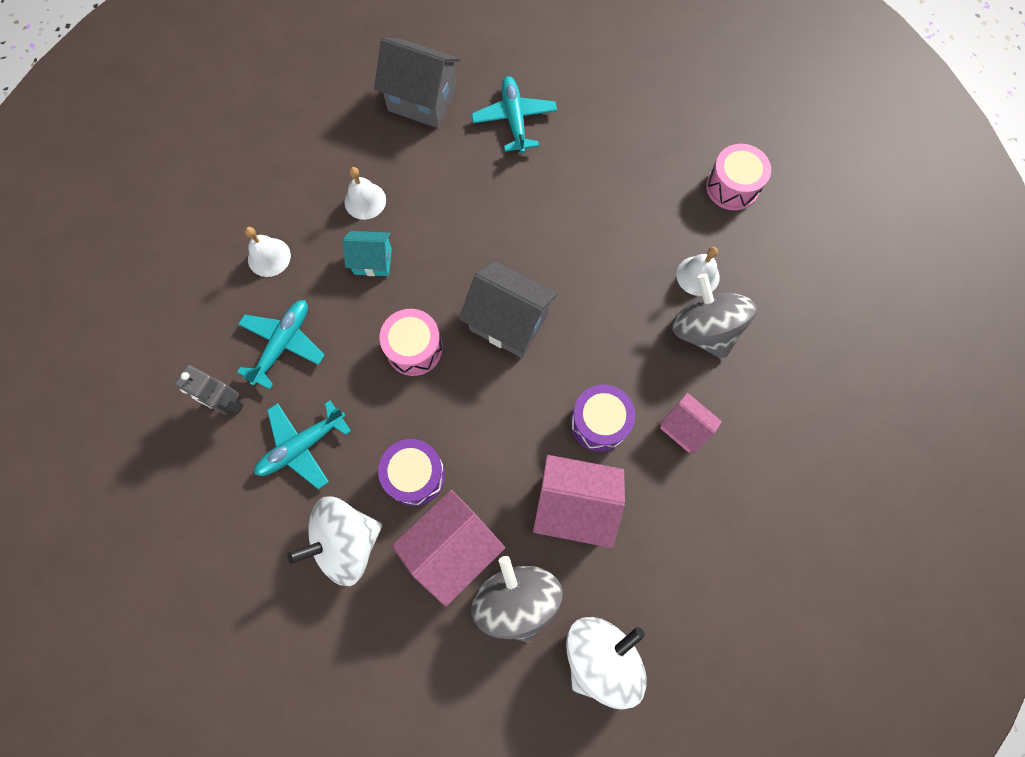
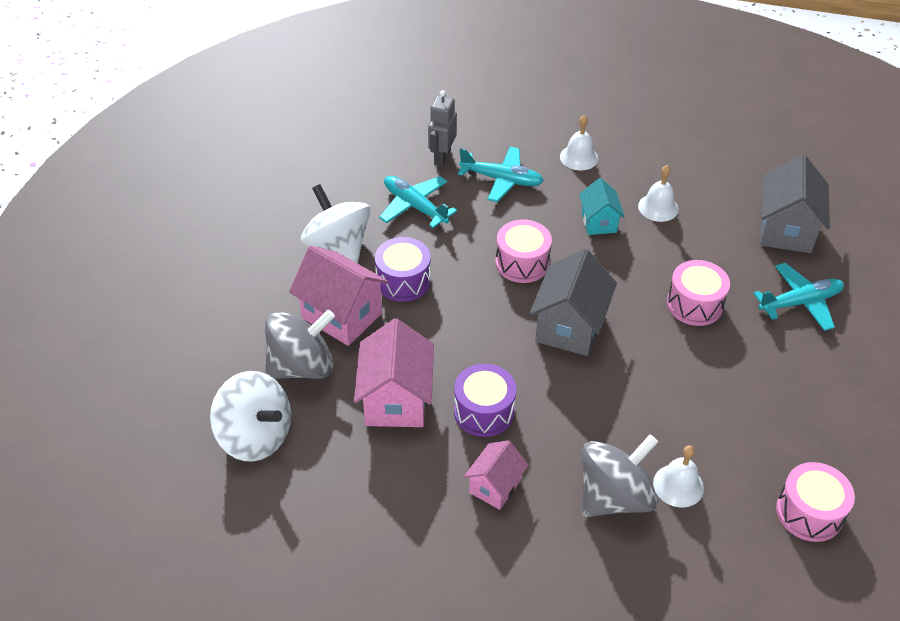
camera: 80 degrees right, 25 degrees down
none -> pink drum [667,260,730,326]

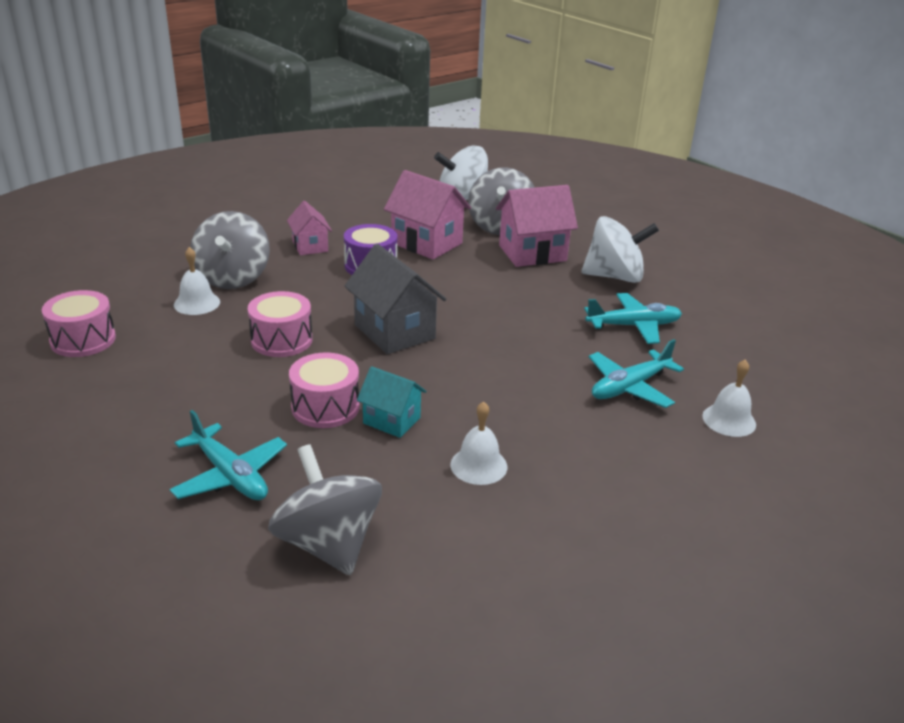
camera: 125 degrees right, 15 degrees down
purple drum [375,237,431,302] -> none
grey robot [428,90,457,167] -> none
pink drum [496,220,552,283] -> pink drum moved to [248,291,313,357]
white bell [560,115,598,170] -> white bell moved to [702,360,756,437]
turquoise house [579,178,625,235] -> turquoise house moved to [357,366,427,438]
turquoise plane [753,263,844,331] -> turquoise plane turned 60 degrees counterclockwise [170,410,287,500]
grey house [760,155,830,253] -> grey spinning top [268,444,382,575]

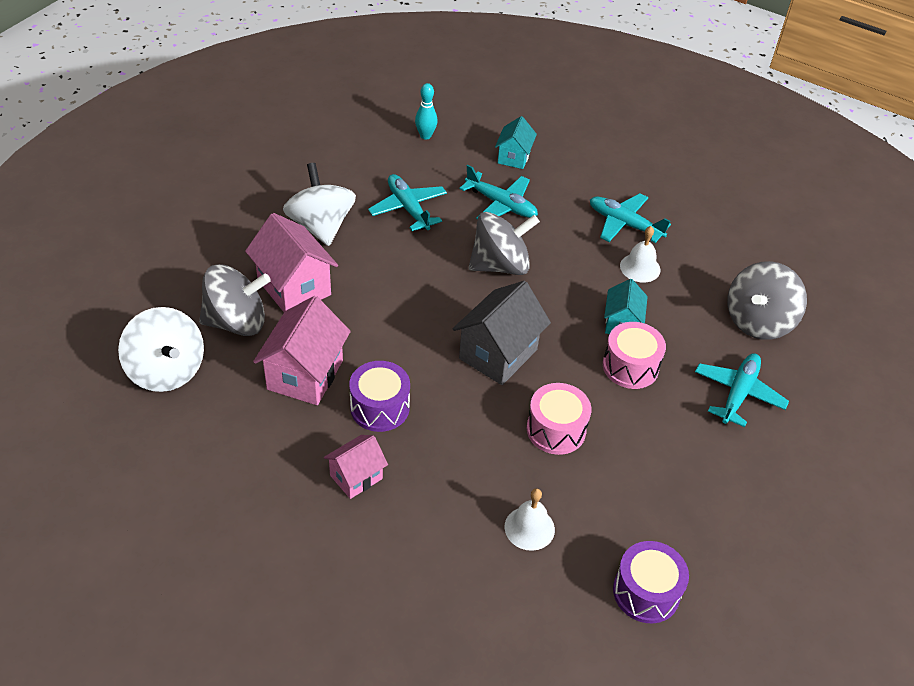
camera: 110 degrees left, 15 degrees up
pink drum [42,290,116,357] -> purple drum [613,541,689,623]
grey spinning top [190,211,270,289] -> grey spinning top moved to [469,212,540,275]
white bell [702,360,756,437] -> turquoise house [495,116,537,169]
none -> turquoise bowling pin [415,83,437,140]
none -> turquoise plane [590,193,671,243]

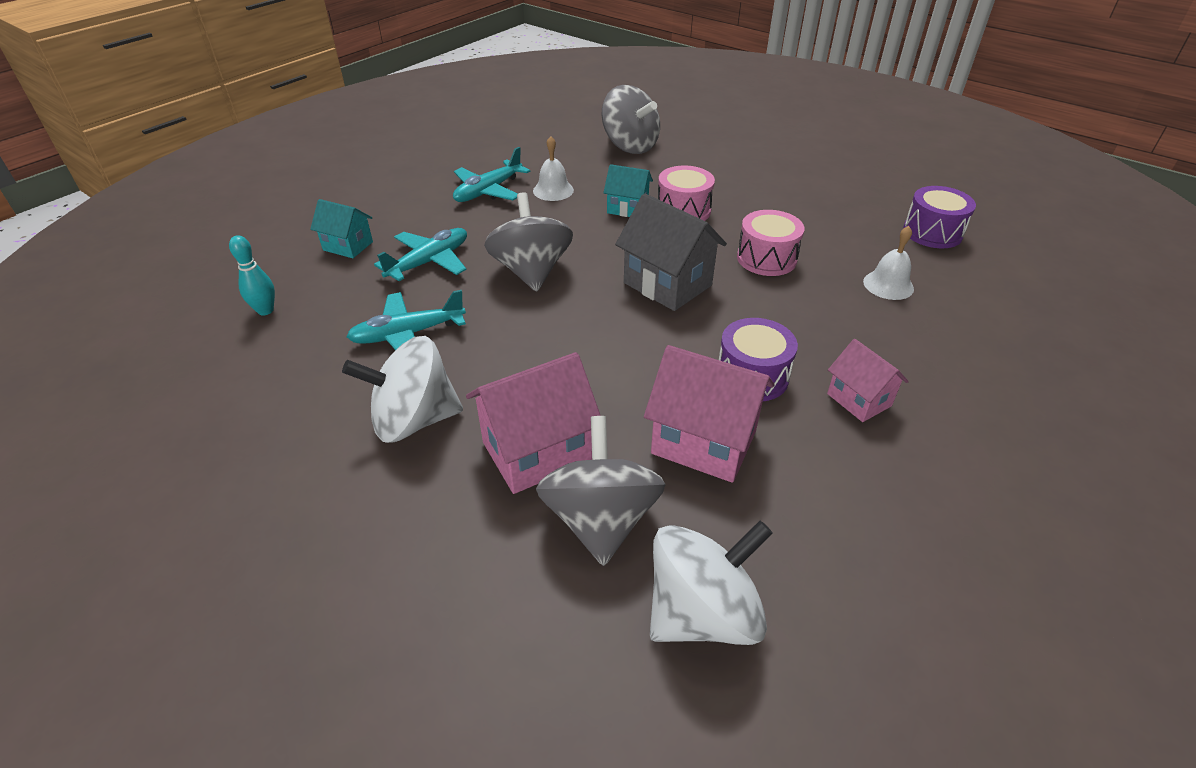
camera: 80 degrees left, 5 degrees down
turquoise plane [695,353,789,427] -> none

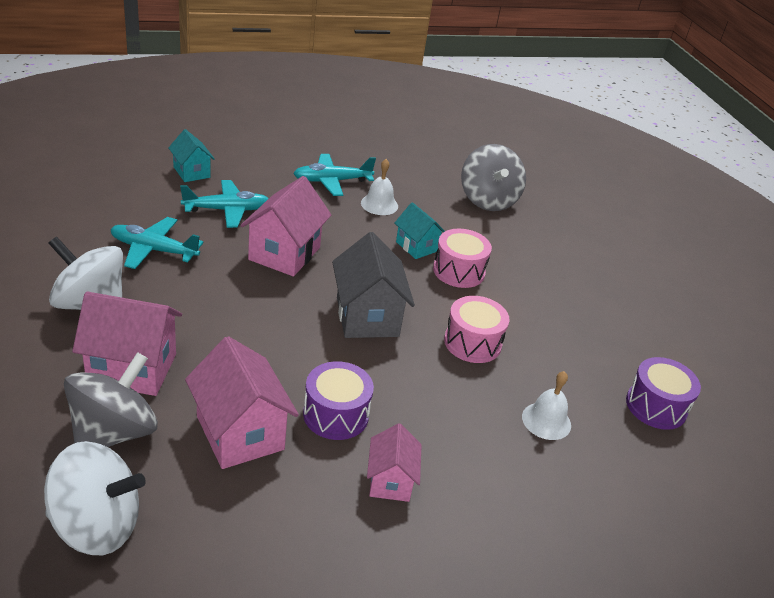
camera: 30 degrees right, 5 degrees down
turquoise bowling pin [229,235,275,315] -> none
grey spinning top [484,192,573,292] -> pink house [240,176,331,276]

